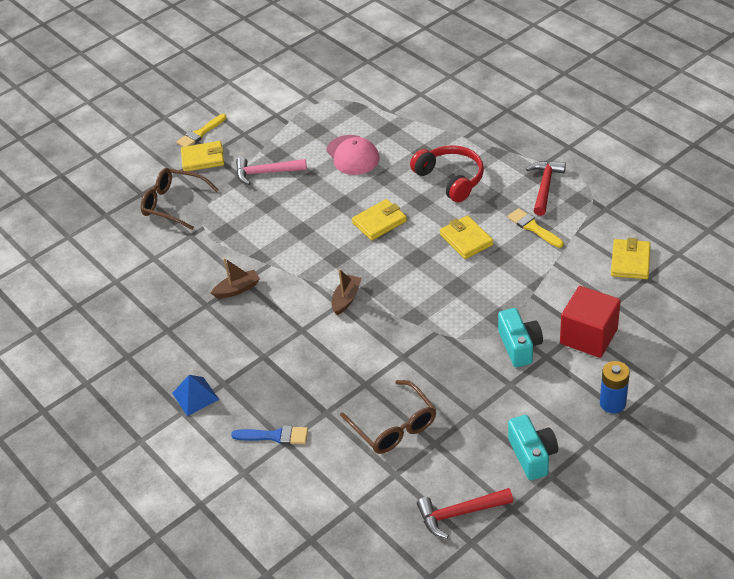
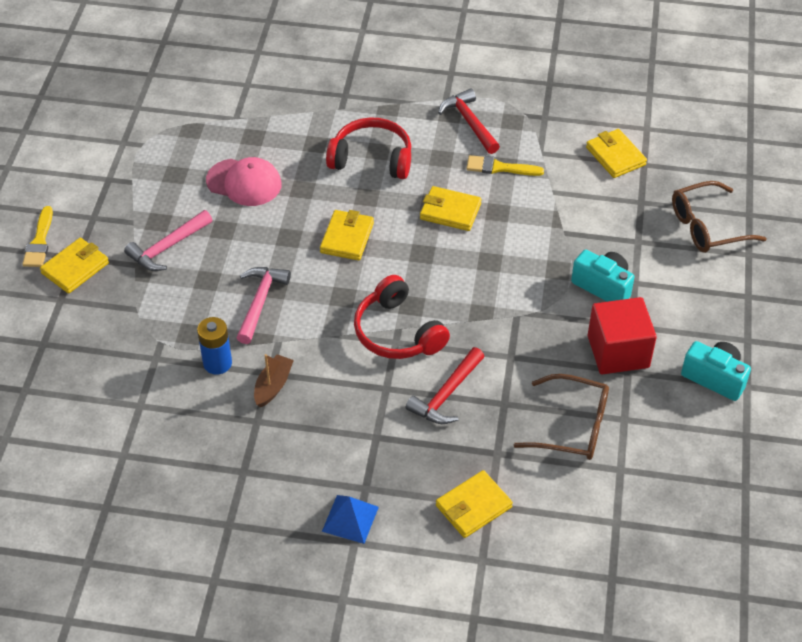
camera: 45 degrees left, 5 degrees up
brown glasses [141,168,219,230] -> brown glasses moved to [672,181,767,253]
blue brush [231,426,308,445] -> yellow wallet [436,470,513,538]
brown boat [332,269,362,315] -> red headphones [354,275,450,359]
red hammer [417,488,513,539] -> red hammer moved to [406,347,485,424]
red cube [560,286,621,358] -> red cube moved to [588,297,657,375]
blue battery [600,361,630,413] -> blue battery moved to [197,317,232,375]
none -> pink hammer [236,267,291,344]

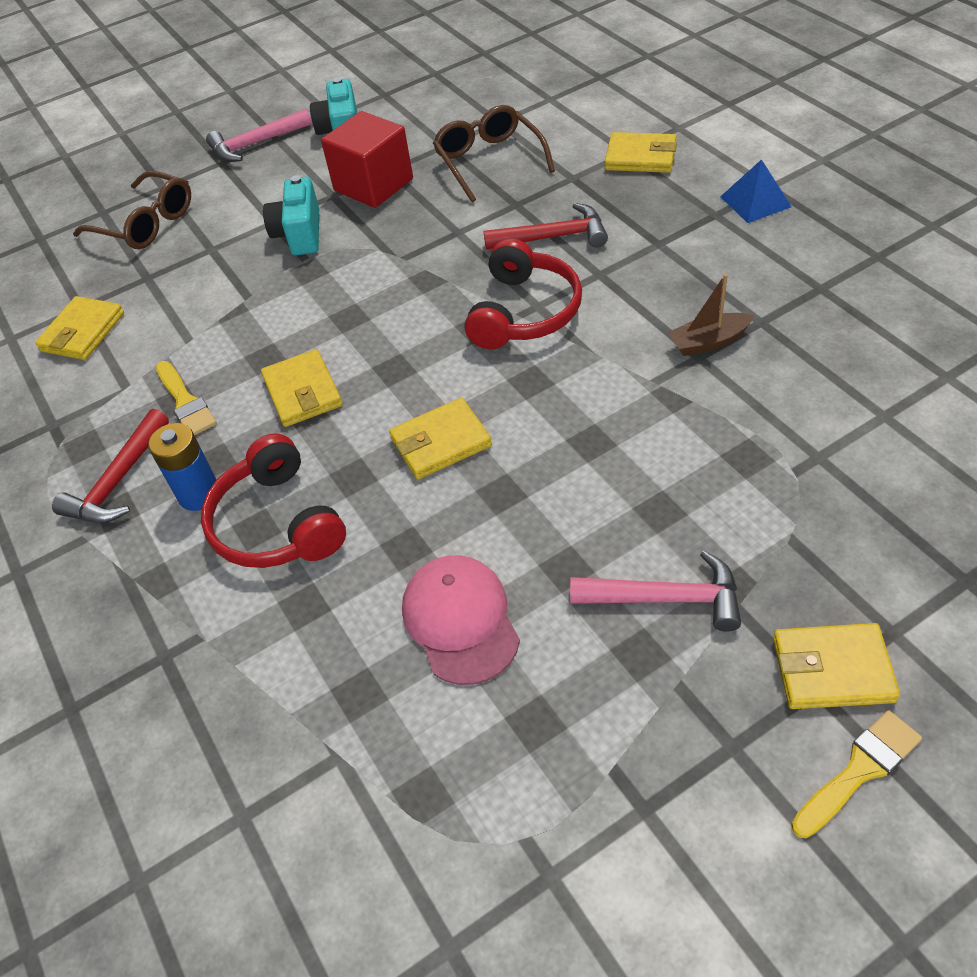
camera: 125 degrees left, 0 degrees up
blue battery [197,317,232,375] -> blue battery moved to [148,423,217,511]
pink hammer [236,267,291,344] -> pink hammer moved to [206,109,312,162]

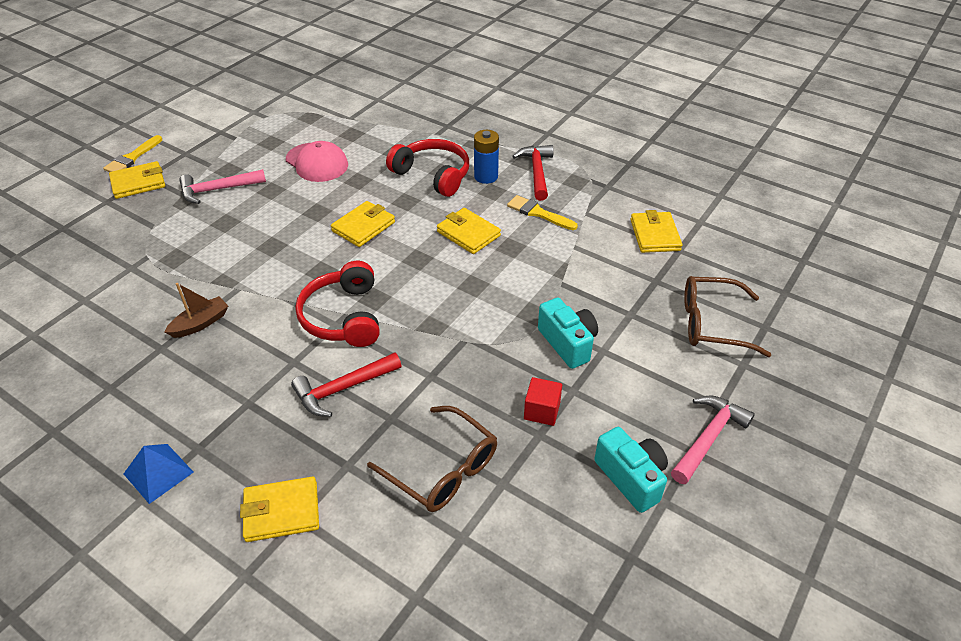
camera: 150 degrees right, 5 degrees down
red cube [321,111,413,208] -> red cube [524,377,562,426], size x0.53

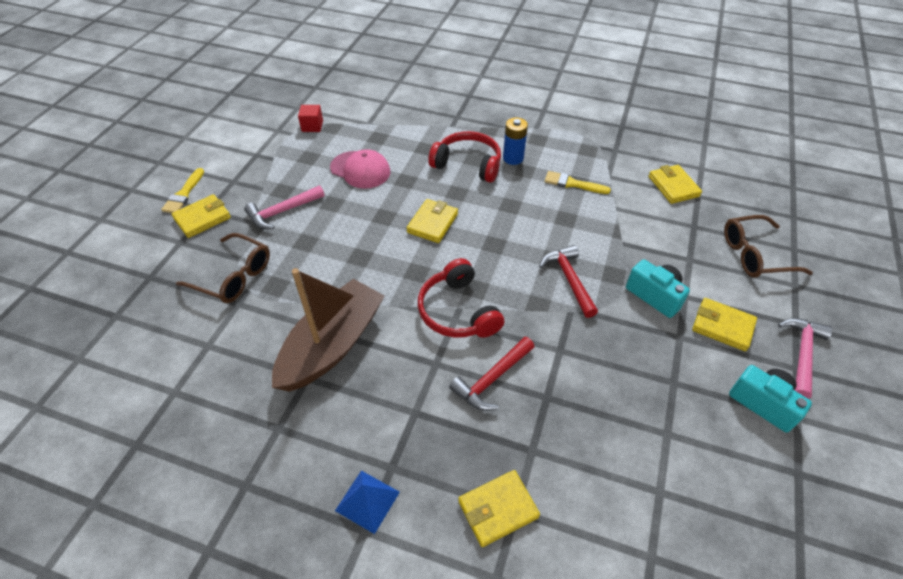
camera: 15 degrees left, 5 degrees up
brown boat [165,283,228,338] -> brown boat [272,268,385,392], size x2.33
brown glasses [367,406,497,512] -> brown glasses moved to [176,233,270,303]
yellow wallet [437,208,501,254] -> yellow wallet moved to [692,298,757,351]
red hammer [512,145,554,201] -> red hammer moved to [539,245,598,318]
red cube [524,377,562,426] -> red cube moved to [298,105,323,132]

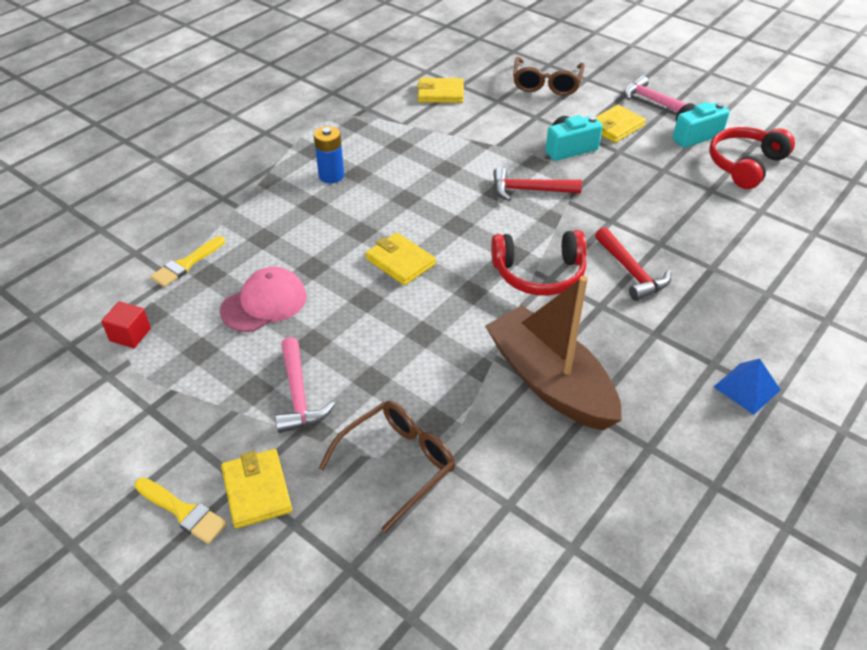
camera: 70 degrees left, 5 degrees down
red headphones [428,131,501,183] -> red headphones moved to [709,127,795,189]
yellow wallet [458,470,540,547] -> none
yellow brush [544,171,611,194] -> yellow brush moved to [150,236,225,287]

